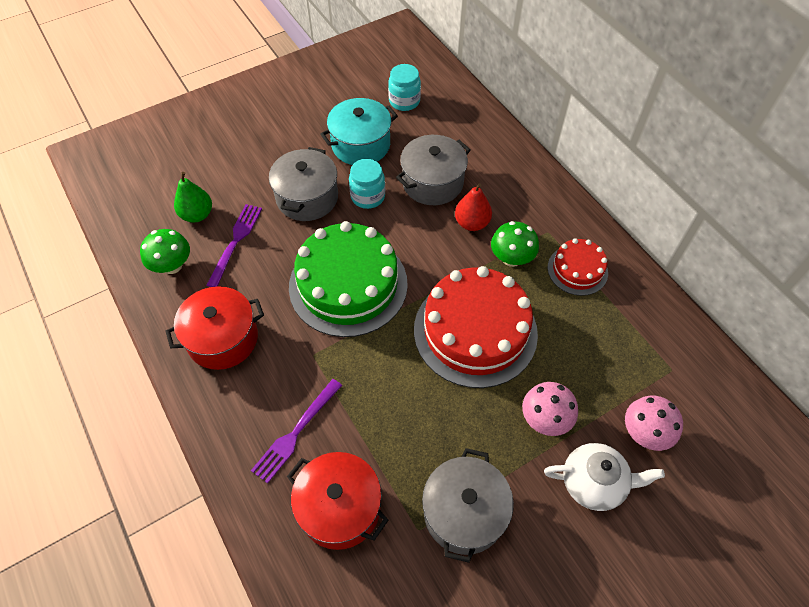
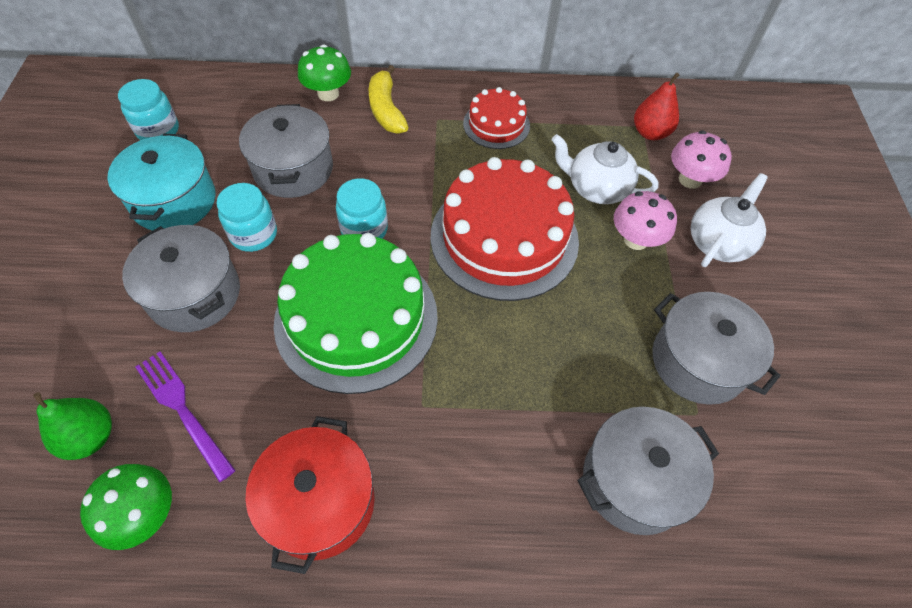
camera: 60 degrees left, 0 degrees up
purple fork [251,379,342,484] -> none
red pot [287,452,389,550] -> grey pot [577,407,719,535]
red pear [455,183,492,231] -> red pear moved to [634,73,680,140]
green mushroom [491,221,539,267] -> green mushroom moved to [298,44,351,101]
none -> turquoise jar [336,178,388,239]
none -> yellow banana [369,65,409,134]
none -> white teapot [551,134,658,204]

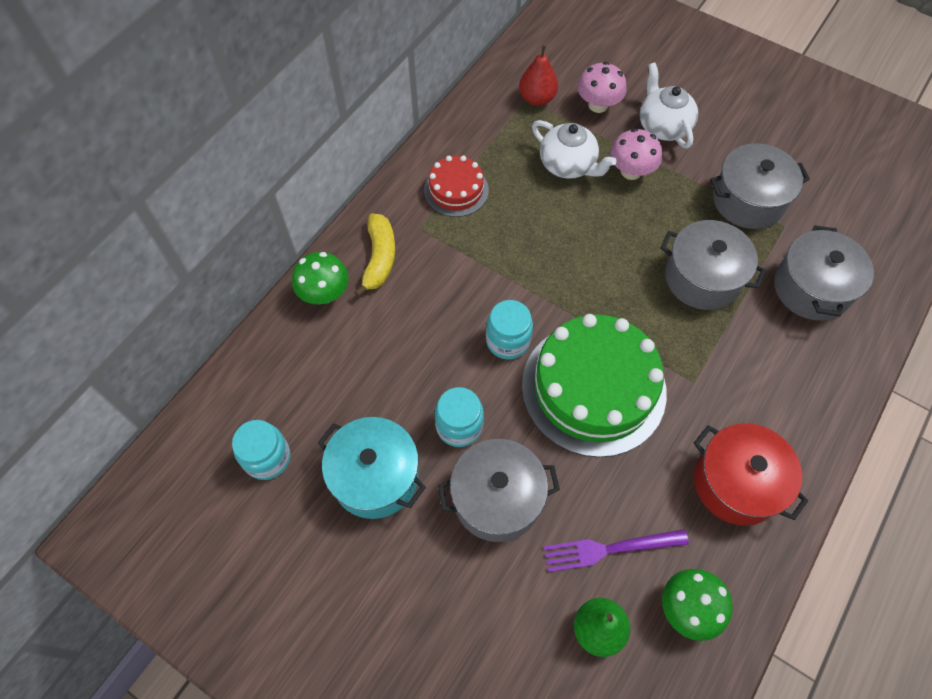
camera: 55 degrees left, 5 degrees up
grey pot [239,104,333,198] -> grey pot moved to [660,220,766,310]
yellow banana [369,65,409,134] -> yellow banana turned 105 degrees counterclockwise [354,214,395,297]
red cake [430,157,579,301] -> none
white teapot [551,134,658,204] -> white teapot turned 105 degrees counterclockwise [532,120,617,179]

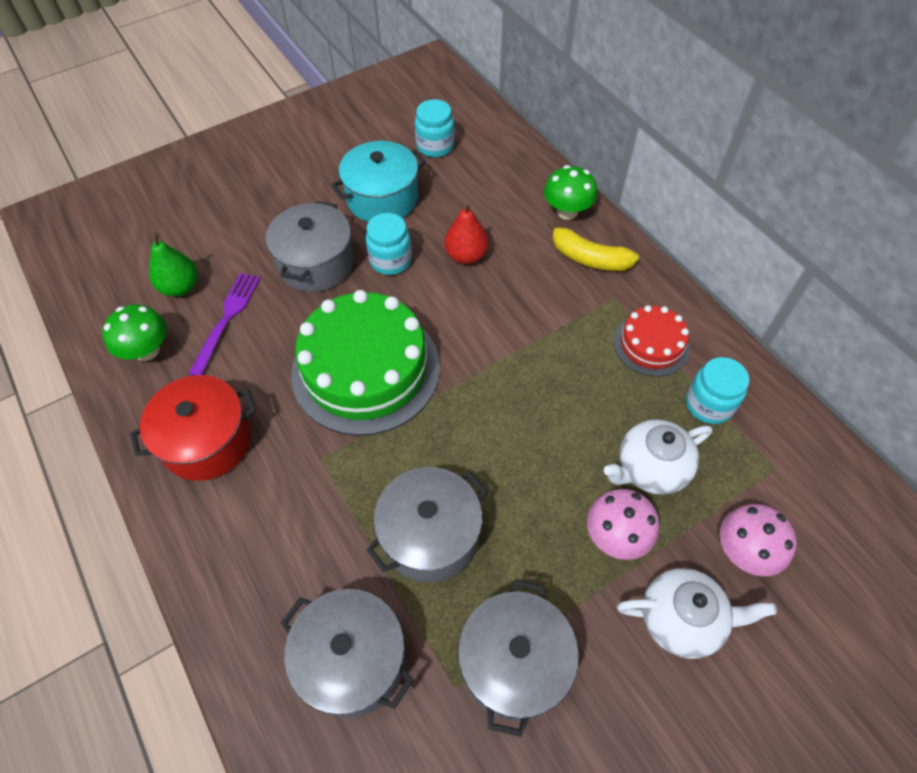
camera: 115 degrees right, 5 degrees down
turquoise jar [486,300,533,360] -> turquoise jar moved to [686,357,749,424]
red pear [519,45,558,106] -> red pear moved to [444,203,489,264]

